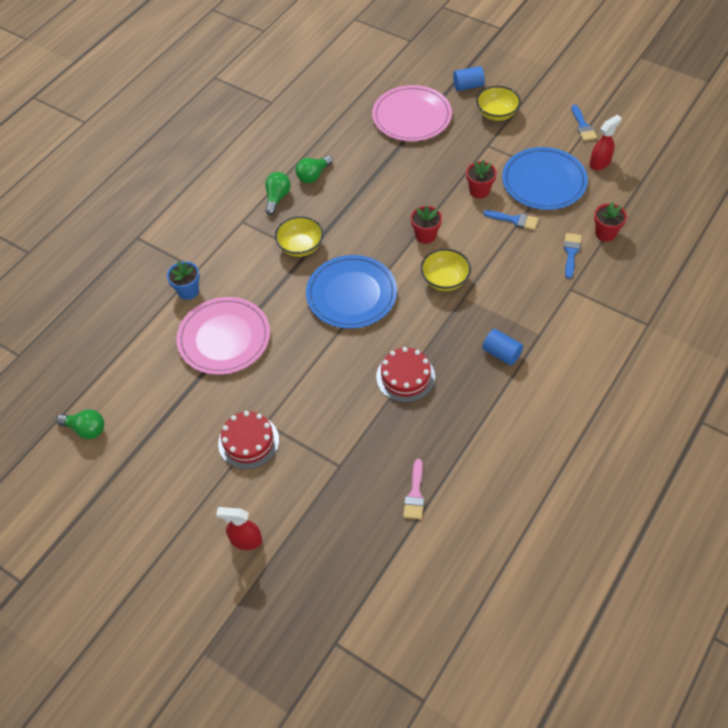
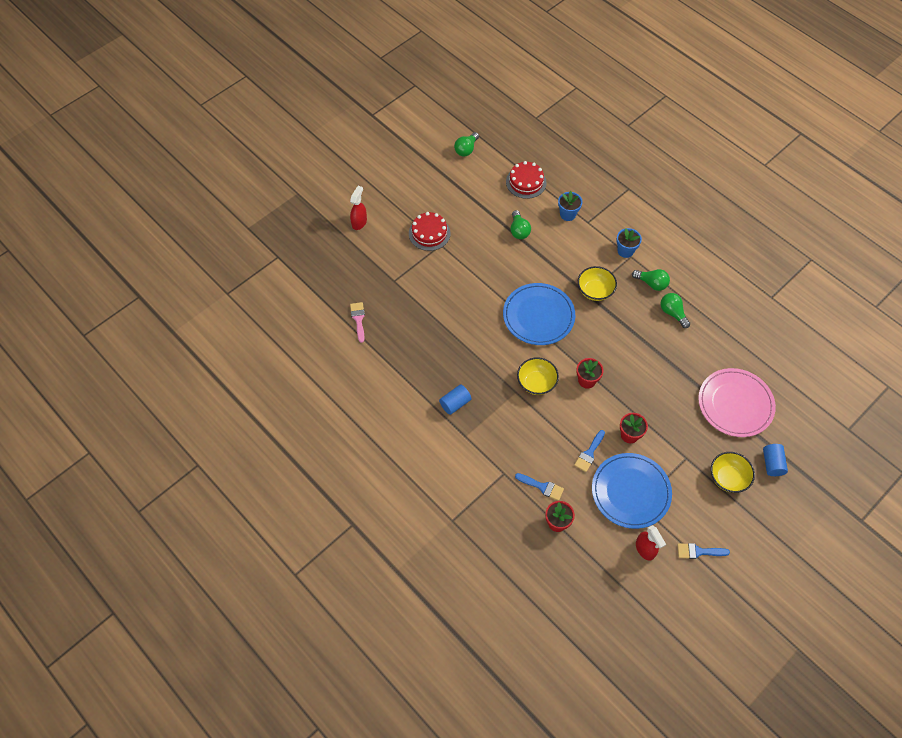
camera: 100 degrees right, 5 degrees up
pink plate [176,297,270,375] -> green light bulb [510,210,531,239]
red cake [376,347,435,403] -> red cake moved to [506,161,547,199]
pink brush [403,459,424,520] -> pink brush turned 60 degrees clockwise [350,302,365,343]
none -> blue flower pot [616,228,642,258]

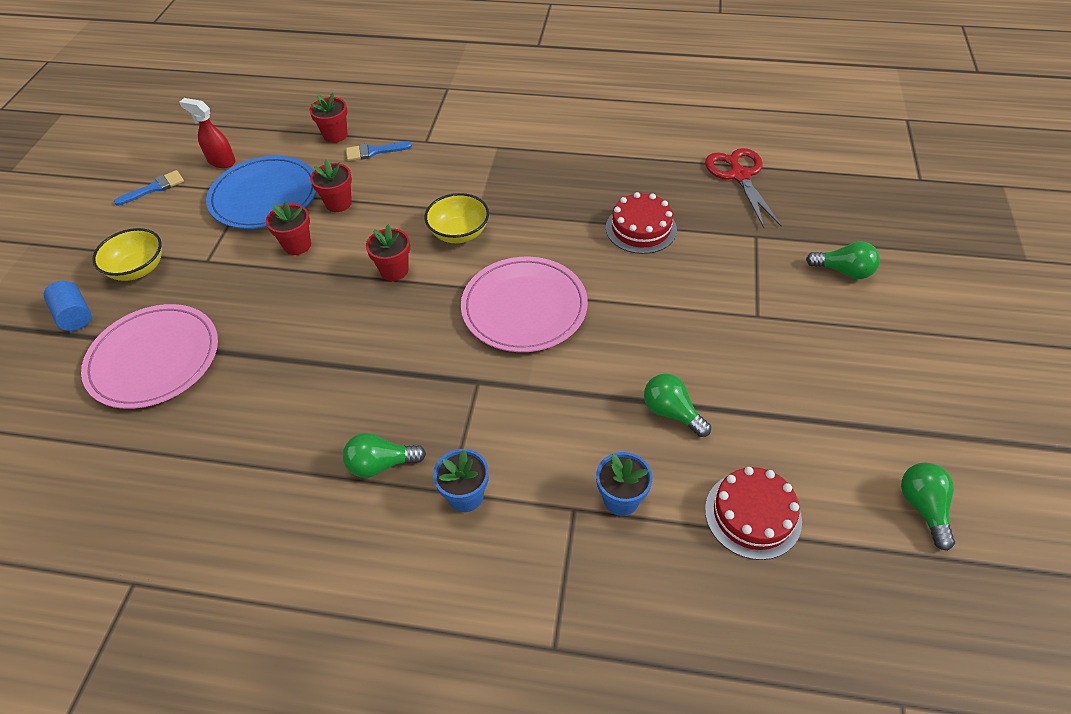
camera: 145 degrees right, 10 degrees down
red spray bottle [350,186,367,230] -> none
pink brush [350,302,365,343] -> red scissors [705,148,782,228]
red cake [409,212,450,251] -> red cake moved to [606,192,677,254]
blue cylinder [439,384,471,415] -> none
blue plate [503,283,575,345] -> pink plate [461,257,588,352]
blue brush [574,430,605,472] -> red flower pot [310,159,352,212]
yellow bowl [578,266,617,301] -> none
green light bulb [661,293,690,328] -> green light bulb moved to [806,241,880,279]

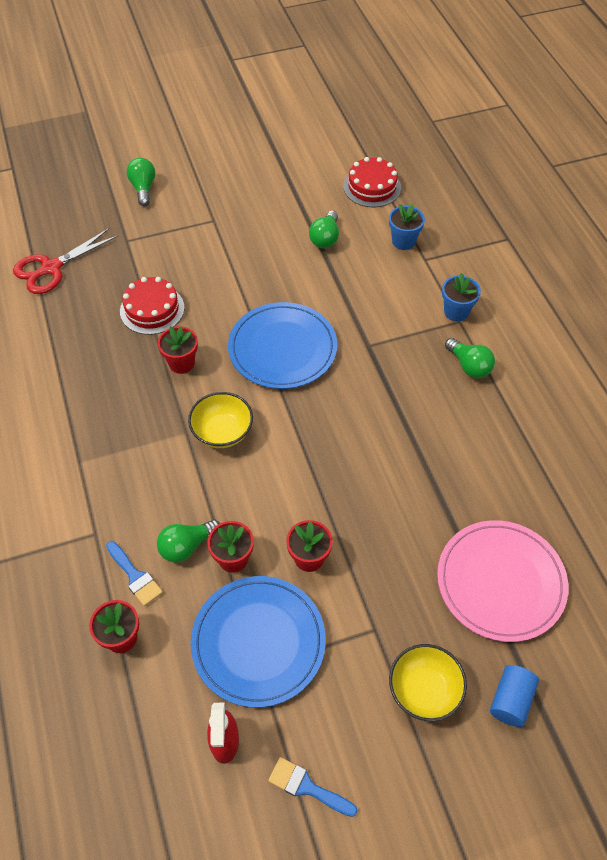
camera: 120 degrees left, 5 degrees up
red flower pot [366,225,410,281] -> red flower pot moved to [158,326,198,374]
pink plate [461,257,588,352] -> blue plate [228,302,337,389]
green light bulb [901,463,955,551] -> green light bulb moved to [157,520,220,563]

